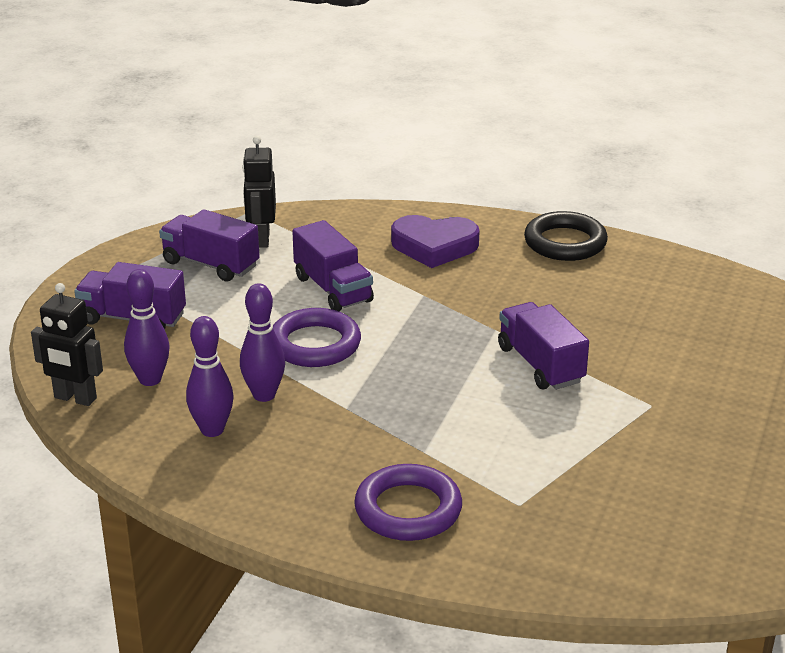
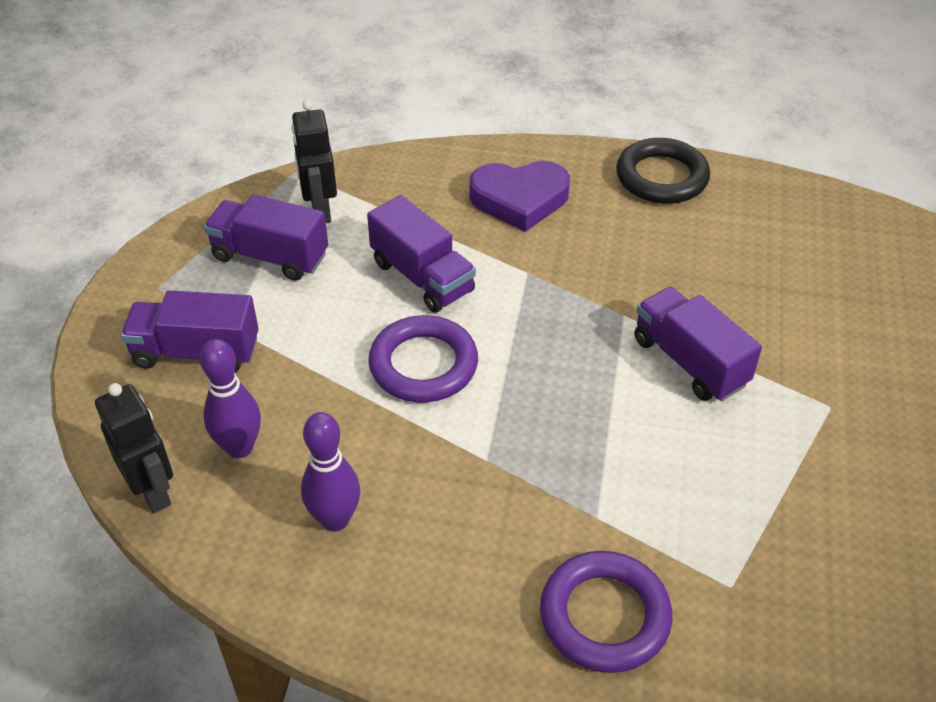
camera: 10 degrees left, 15 degrees up
black robot [31,283,103,406] -> black robot turned 135 degrees counterclockwise [95,383,173,513]
purple bowling pin [240,283,285,402] -> none

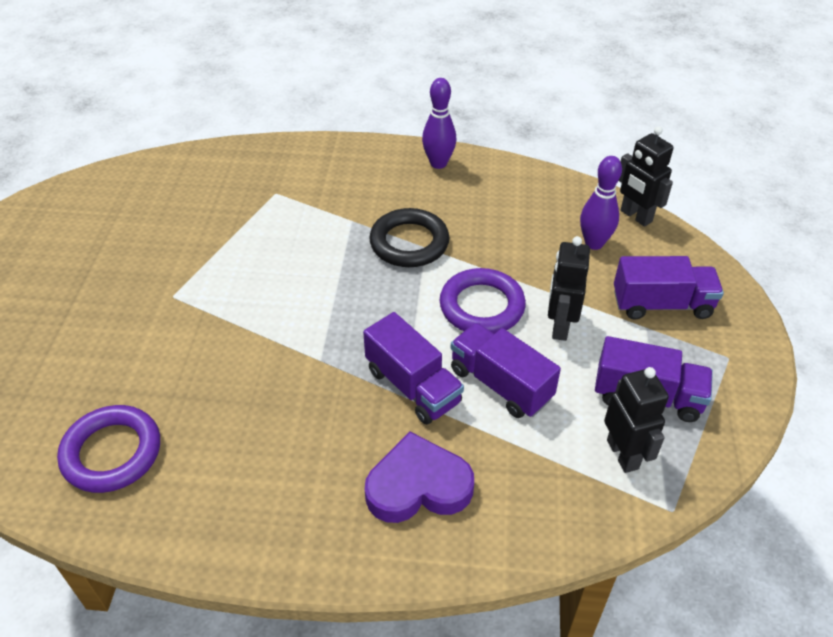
camera: 175 degrees right, 0 degrees up
purple bowling pin [301,412,360,532] -> purple bowling pin moved to [422,78,457,169]
purple ring [540,551,673,673] -> purple ring moved to [57,405,160,493]
black ring [616,138,710,204] -> black ring moved to [369,208,449,267]
purple truck [634,287,762,401] -> purple truck moved to [363,312,464,425]
none -> black robot [548,236,590,341]

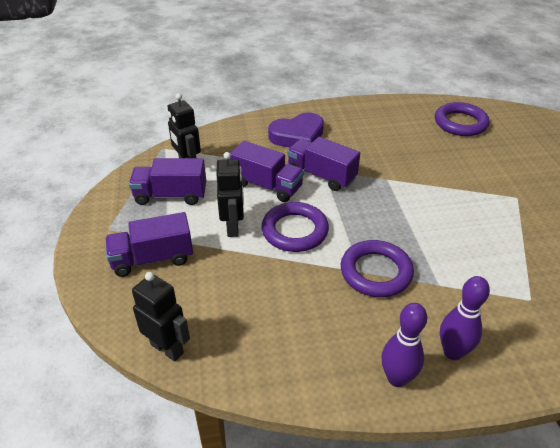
camera: 165 degrees right, 5 degrees down
black ring [369,208,449,267] -> purple ring [341,240,414,297]
purple bowling pin [580,156,622,250] -> purple bowling pin moved to [440,276,490,360]

